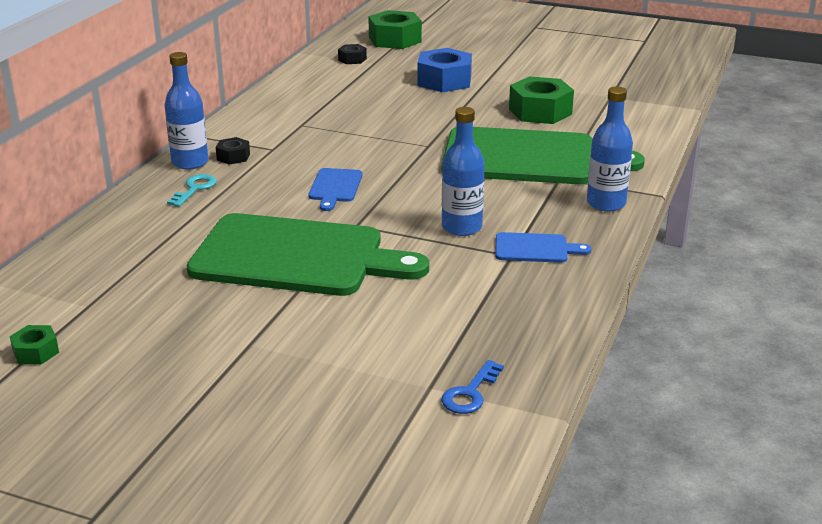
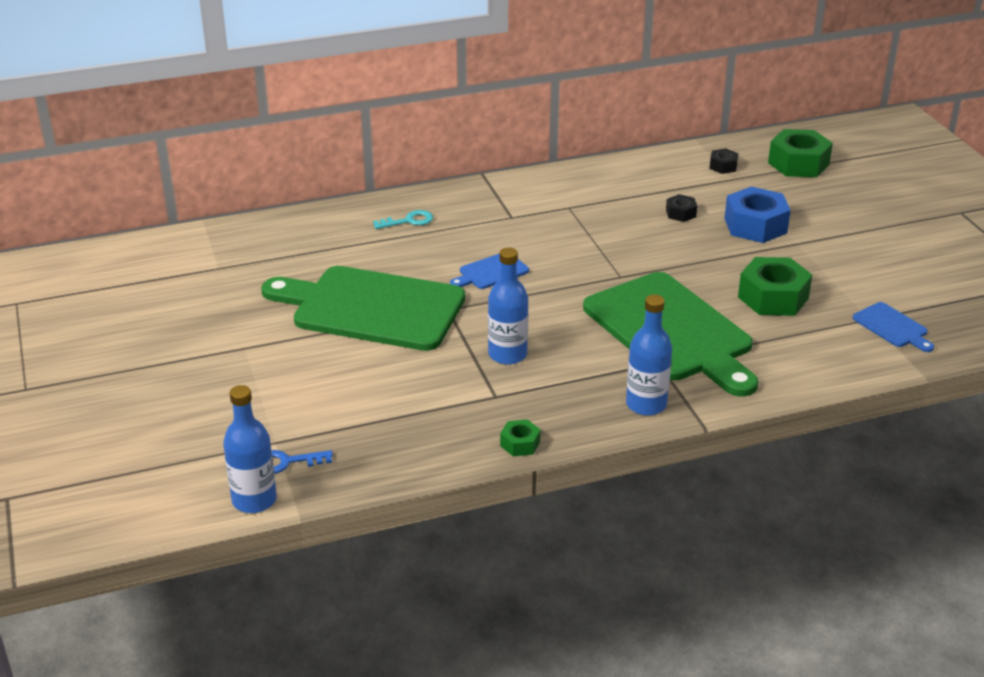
camera: 50 degrees right, 5 degrees up
green nut [10,325,59,364] -> green nut moved to [500,419,541,456]
blue bottle [164,52,208,170] -> blue bottle moved to [223,385,277,513]
green cutting board [187,213,429,296] -> green cutting board turned 135 degrees clockwise [261,266,465,351]
black nut [216,137,250,165] -> black nut moved to [666,194,697,222]
blue cutting board [495,232,591,263] -> blue cutting board moved to [853,302,934,352]

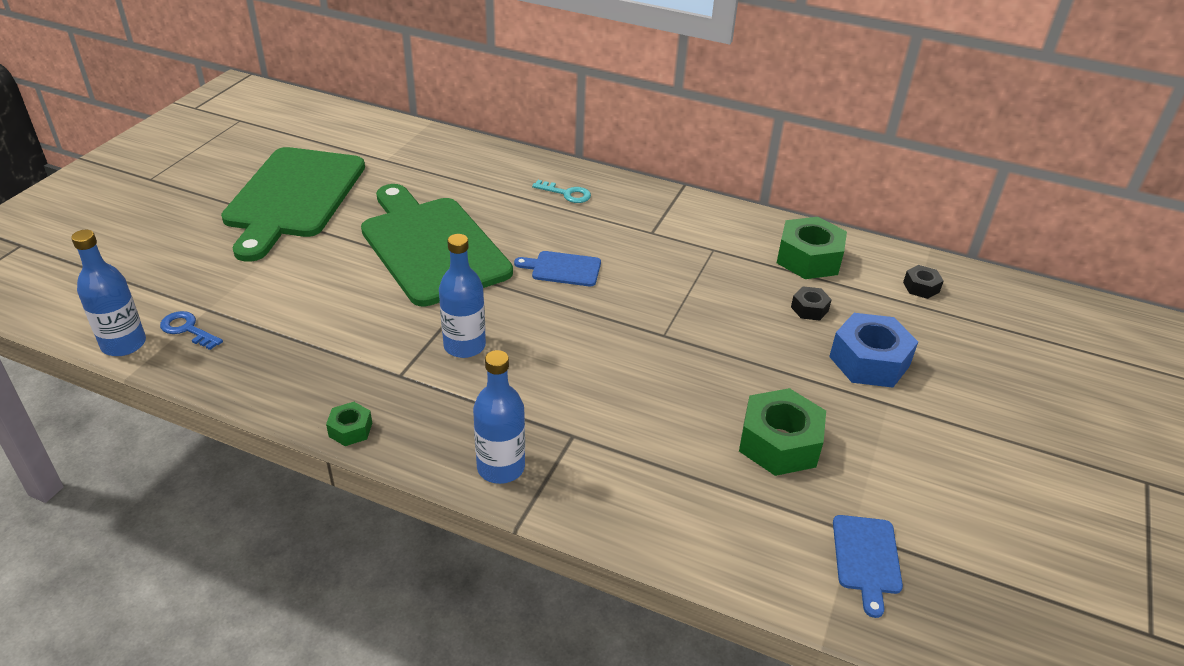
camera: 40 degrees right, 5 degrees up
green cutting board [583,272,758,396] -> green cutting board moved to [221,147,365,262]
green nut [768,129,833,177] -> green nut moved to [777,217,847,279]

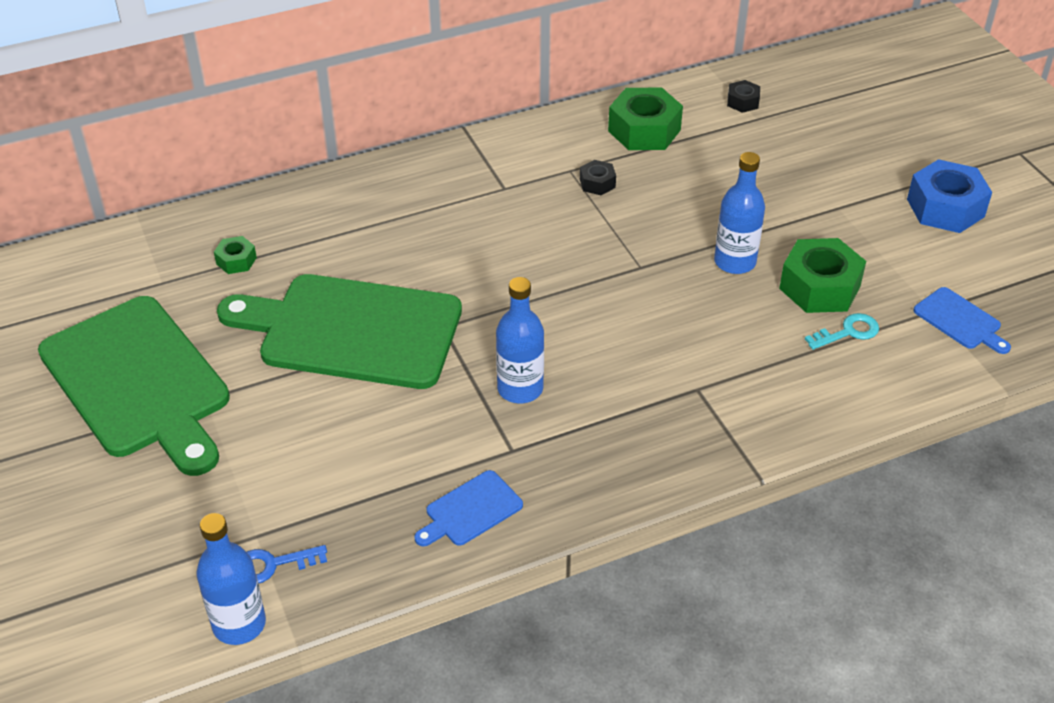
camera: 45 degrees left, 5 degrees up
green nut [326,402,372,446] -> green nut moved to [214,236,257,274]
blue bottle [473,350,525,484] -> blue bottle moved to [714,152,765,274]
blue cutting board [514,251,601,286] -> blue cutting board moved to [415,470,523,546]
turquoise key [532,180,591,203] -> turquoise key moved to [805,313,879,350]
black nut [791,286,832,321] -> black nut moved to [580,160,616,195]
blue nut [829,313,918,388] -> blue nut moved to [907,159,992,233]

